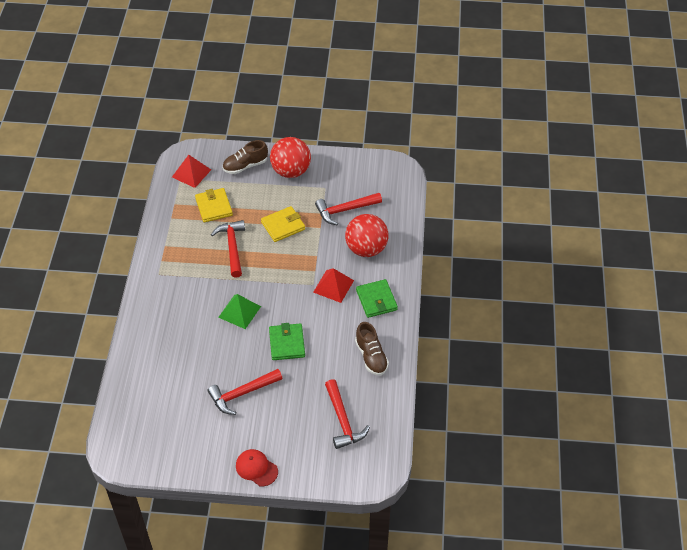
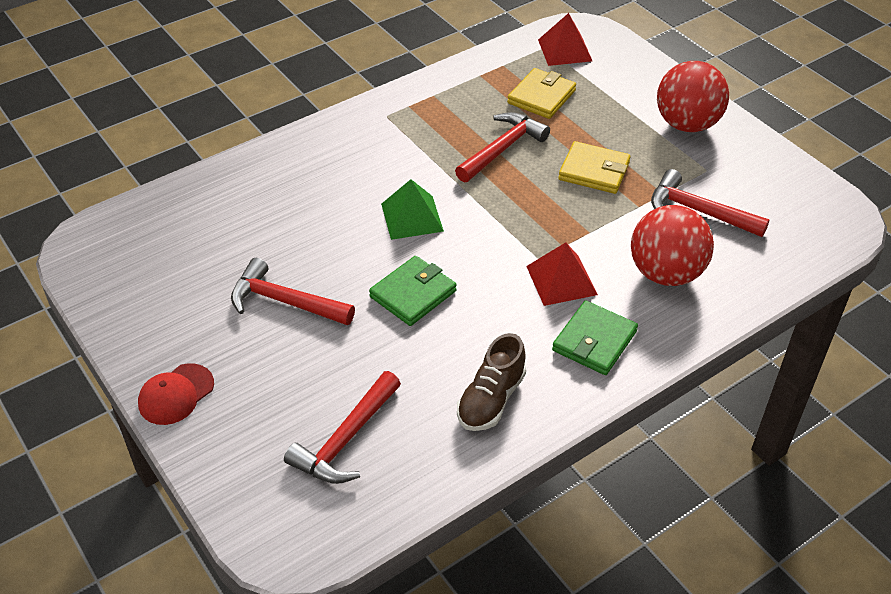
camera: 50 degrees right, 5 degrees down
brown shoe [223,140,268,174] -> none
red cap [236,449,278,486] -> red cap turned 135 degrees counterclockwise [138,363,214,425]

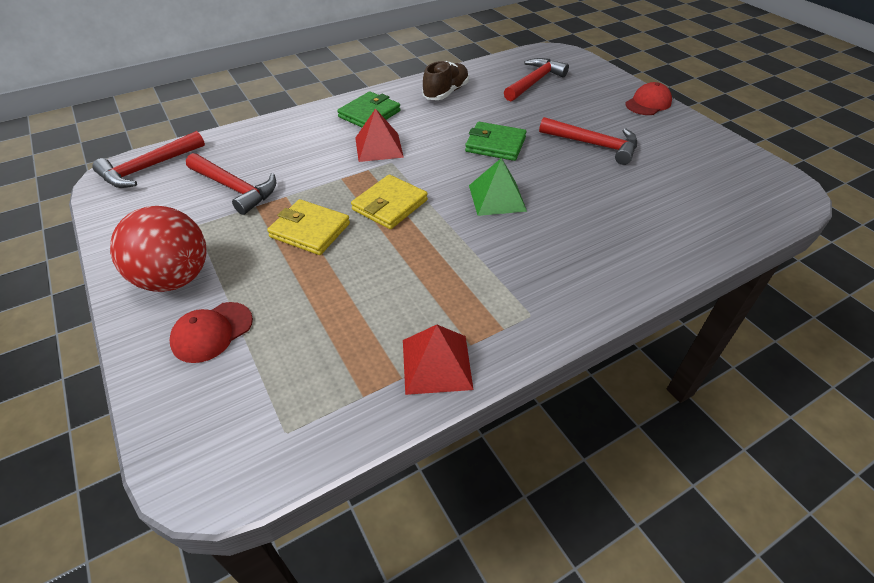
camera: 175 degrees left, 0 degrees up
green wallet [369,256,457,326] -> green wallet turned 60 degrees clockwise [465,122,526,161]
red hammer [455,112,550,182] -> red hammer moved to [92,131,205,188]
yellow wallet [507,68,576,119] -> yellow wallet moved to [351,175,428,229]
red pyramid [538,13,592,66] -> red pyramid moved to [403,325,473,395]
red ball [631,205,714,286] -> none
none -> red cap [170,302,253,363]

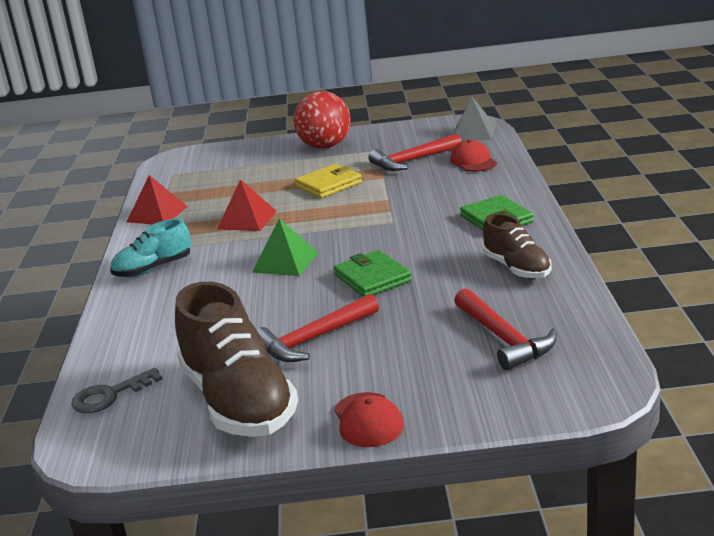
camera: 120 degrees right, 20 degrees down
red hammer [92,131,205,188] -> grey pyramid [454,96,496,140]
red cap [170,302,253,363] -> red cap moved to [450,140,497,172]
yellow wallet [351,175,428,229] -> none
red pyramid [355,108,404,162] -> red pyramid moved to [217,179,277,231]
green wallet [465,122,526,161] -> green wallet turned 75 degrees counterclockwise [334,250,412,297]
none -> grey key [71,368,162,413]
none -> turquoise shoe [110,219,191,278]
none -> brown shoe [175,282,298,437]

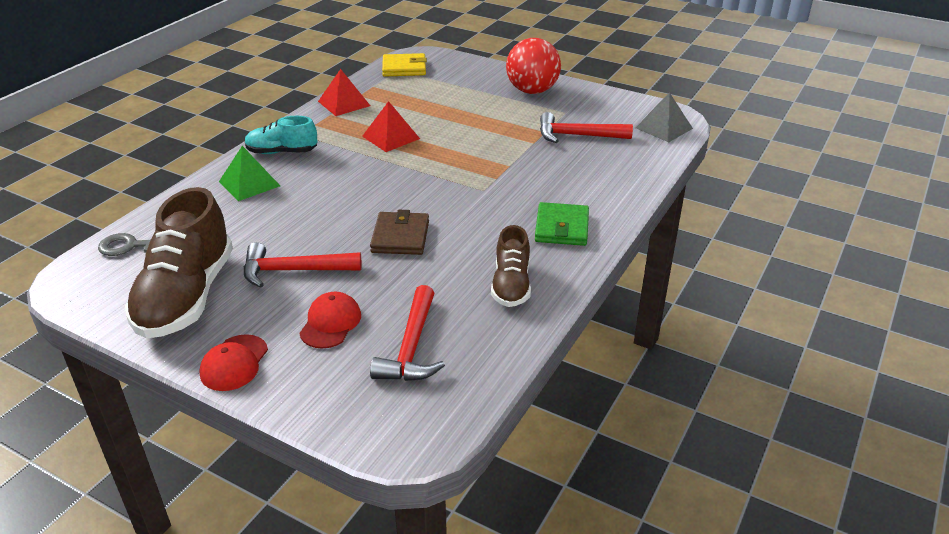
camera: 30 degrees right, 10 degrees up
green pyramid [252,218,319,276] -> green pyramid moved to [219,146,280,201]
yellow wallet [295,164,362,198] -> yellow wallet moved to [382,53,427,77]
green wallet [334,250,412,297] -> brown wallet [370,210,429,255]
red cap [450,140,497,172] -> red cap moved to [299,292,361,348]

